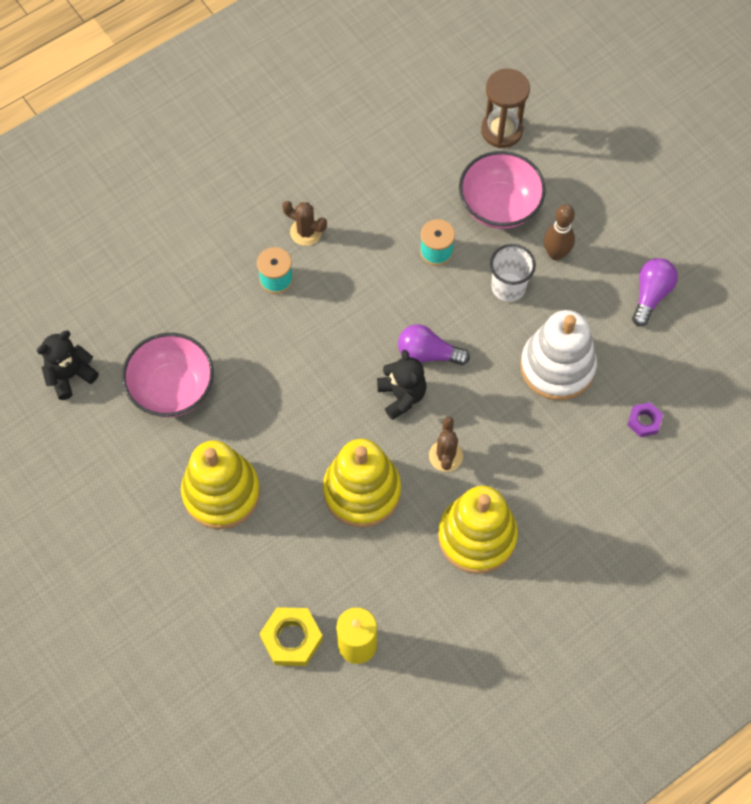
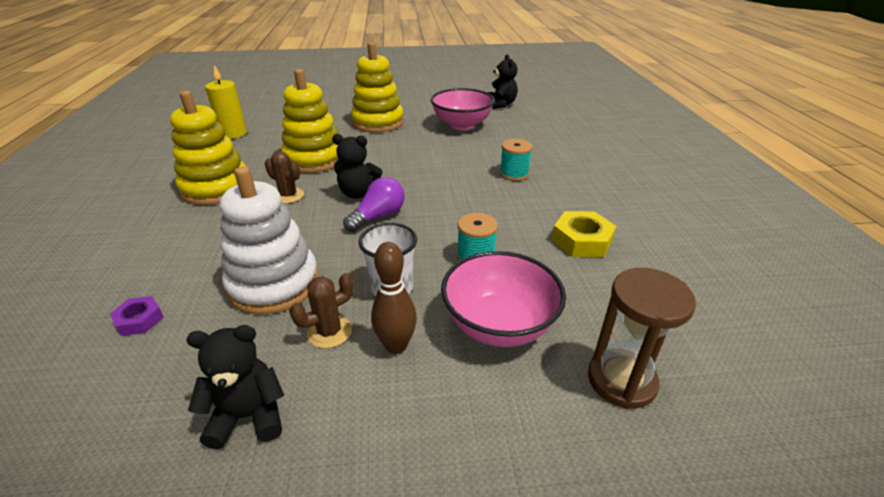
camera: 120 degrees right, 30 degrees down
yellow nut [260,607,323,666] -> yellow nut moved to [552,211,616,257]
brown cactus [282,201,327,246] -> brown cactus moved to [289,273,354,348]
purple light bulb [632,258,678,326] -> black teddy bear [186,325,284,449]

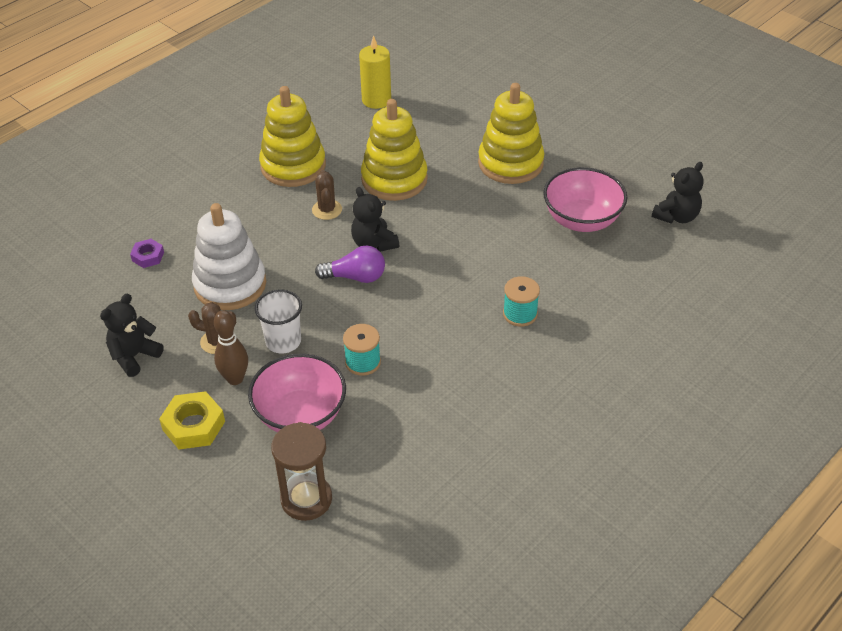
camera: 50 degrees right, 10 degrees up
black teddy bear [186,325,284,449] -> black teddy bear turned 90 degrees counterclockwise [100,293,164,377]
yellow nut [552,211,616,257] -> yellow nut moved to [159,391,225,450]

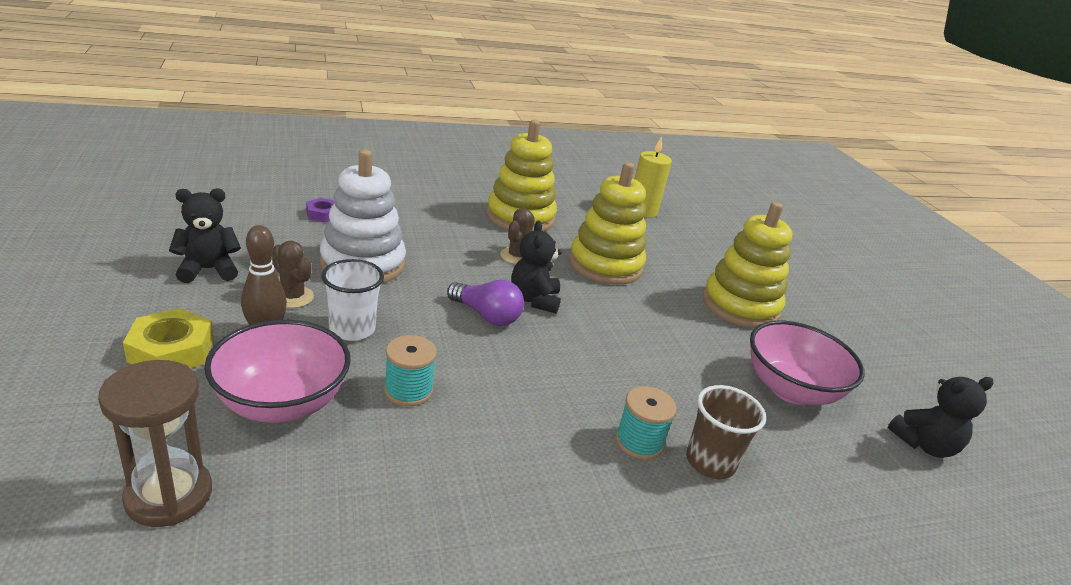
camera: 25 degrees right, 15 degrees down
none -> brown cup [686,385,766,479]

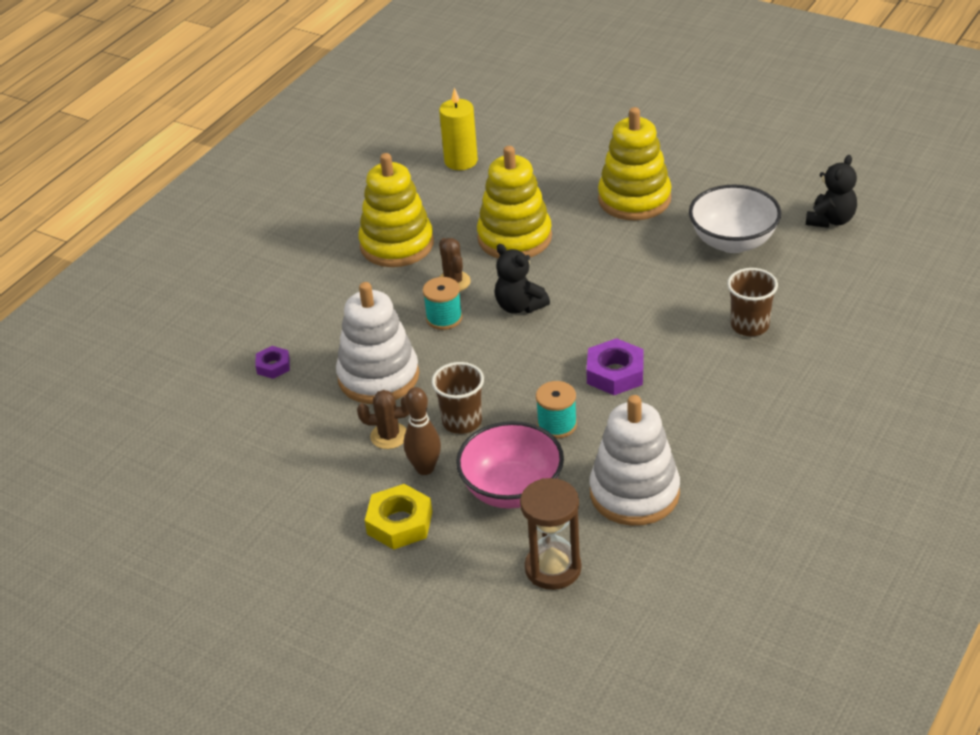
camera: 35 degrees left, 10 degrees up
black teddy bear [169,188,241,283] -> none
white cup [322,259,384,341] -> brown cup [432,362,484,434]
purple light bulb [447,280,524,326] -> none
turquoise spool [615,386,677,460] -> turquoise spool moved to [423,277,462,330]
pink bowl [750,321,865,405] -> white bowl [689,185,781,253]
none -> purple nut [586,338,644,395]
none -> white stacking toy [589,395,680,526]

